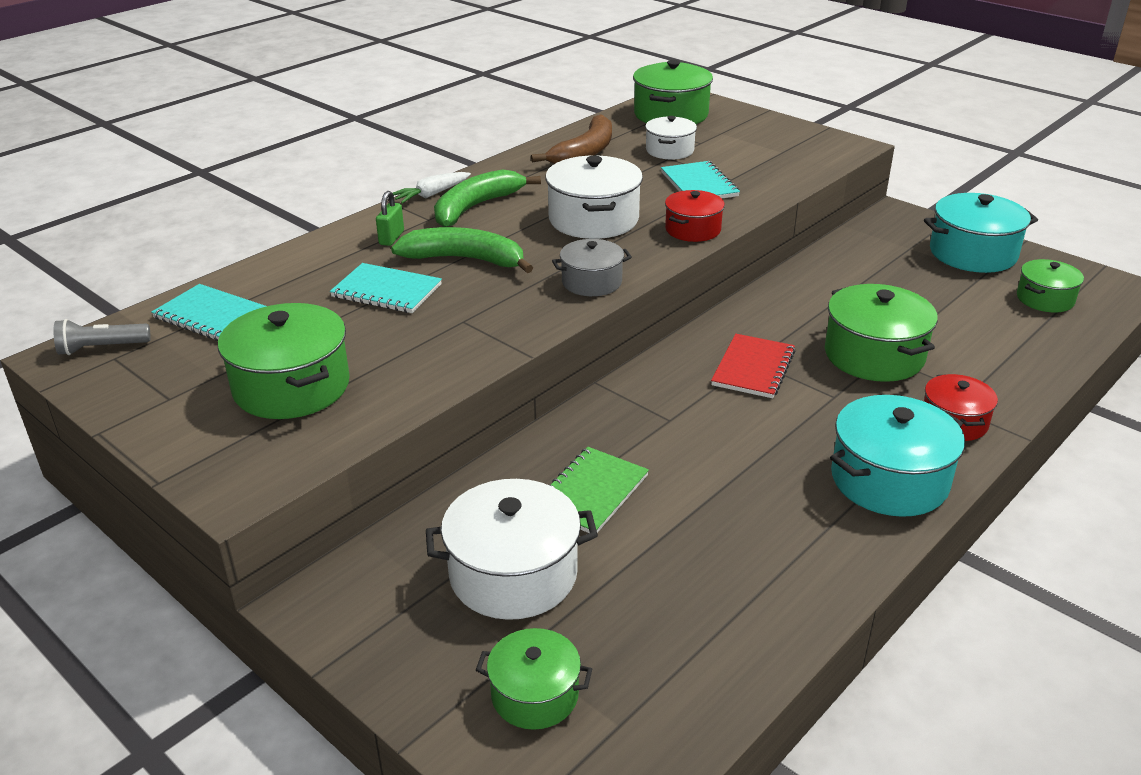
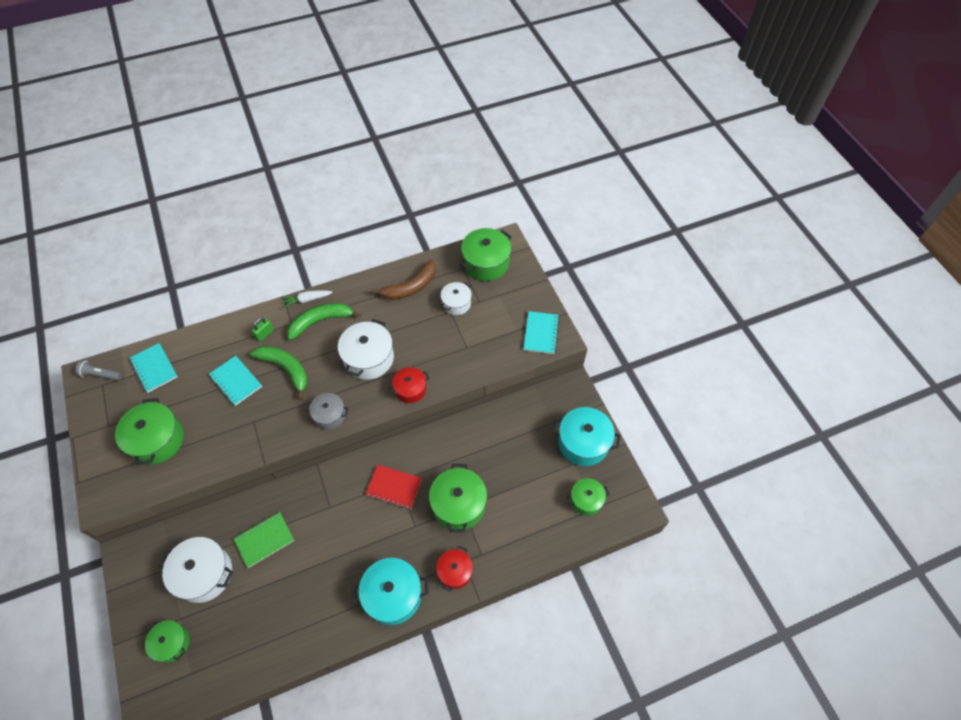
camera: 25 degrees right, 25 degrees up
turquoise notebook [661,161,740,198] -> turquoise notebook moved to [524,311,559,354]
red notebook [711,334,796,398] -> red notebook turned 60 degrees clockwise [365,465,422,509]

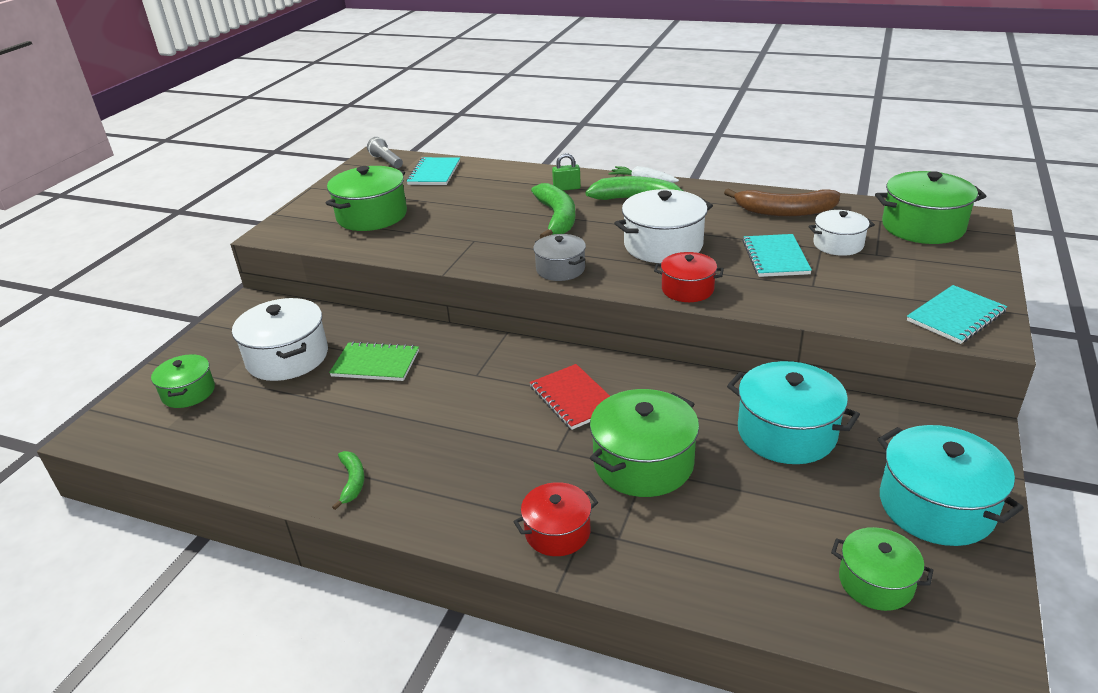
camera: 45 degrees right, 25 degrees down
turquoise notebook [209,355,262,406] -> turquoise notebook moved to [743,234,812,277]
turquoise pot [352,558,429,625] -> turquoise pot moved to [727,361,860,464]
none -> green banana [332,451,365,510]

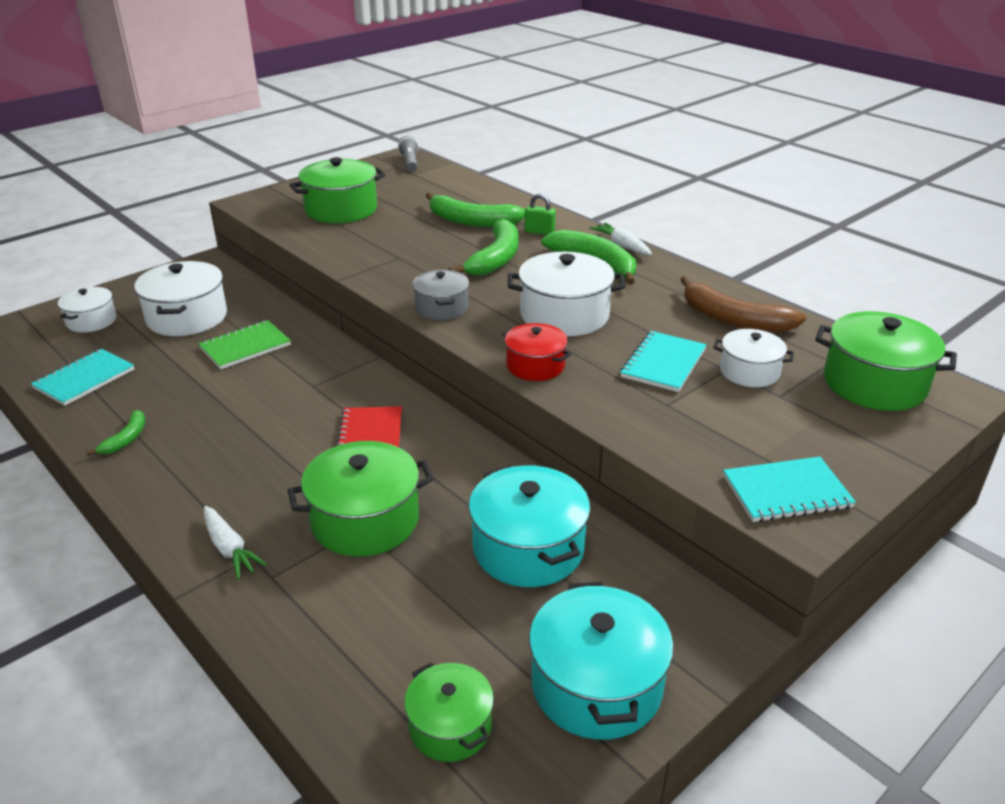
camera: 25 degrees right, 0 degrees up
green pot [151,354,215,408] -> white pot [58,287,116,333]
green notebook [329,342,419,381] -> green notebook turned 75 degrees counterclockwise [198,320,291,369]
turquoise notebook [406,157,460,185] -> turquoise notebook moved to [31,349,134,406]
red pot [513,482,598,556] -> white carrot [204,506,268,580]
none -> green banana [426,192,525,227]

